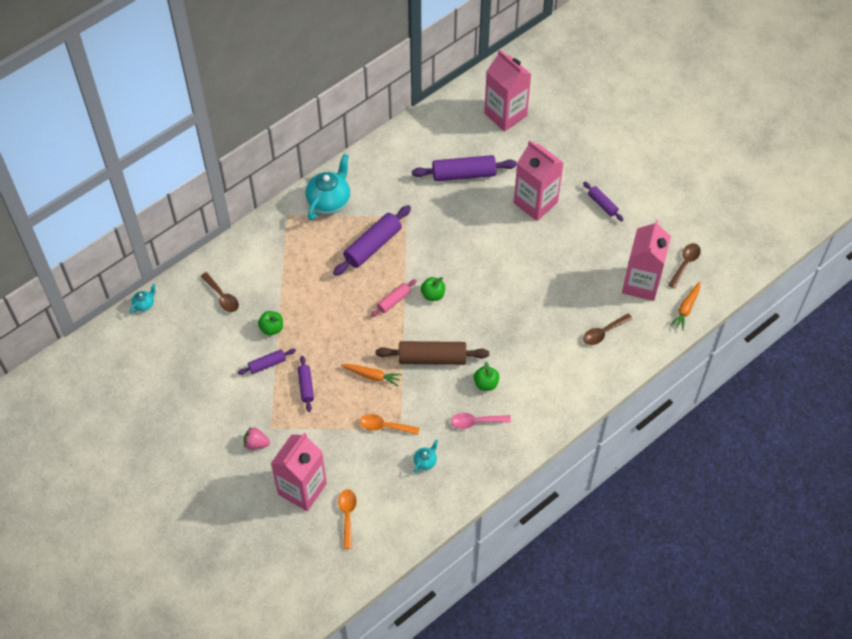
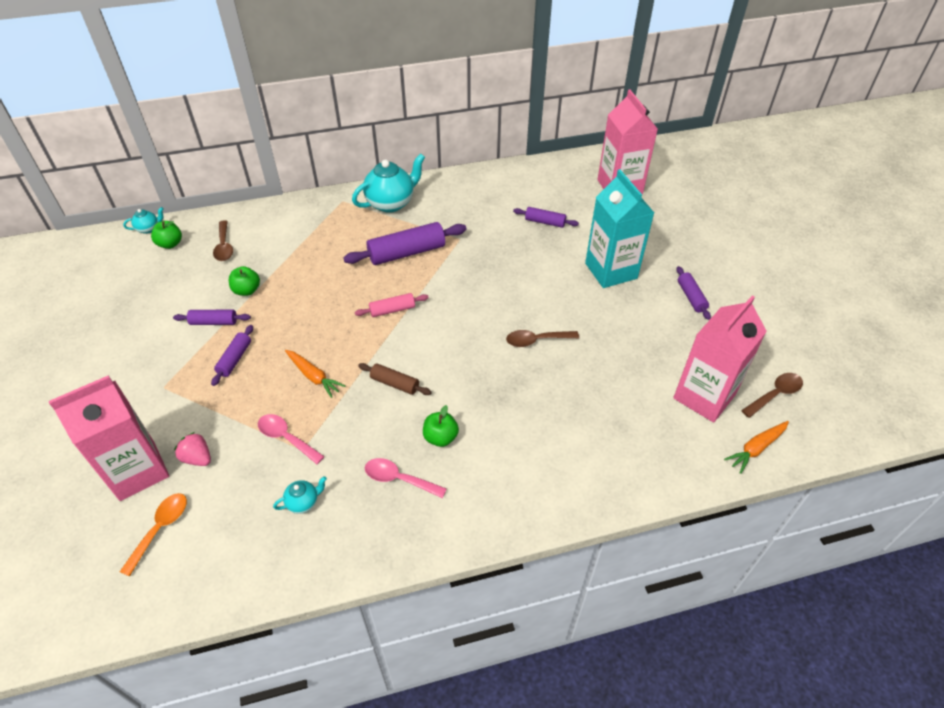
camera: 25 degrees right, 10 degrees down
pink strawberry [244,427,270,450] -> pink strawberry moved to [174,432,211,466]
orange spoon [360,414,419,435] -> pink spoon [258,414,325,464]
brown rolling pin [376,341,489,365] -> brown rolling pin [358,363,432,395], size x0.55
purple rolling pin [412,155,517,181] -> purple rolling pin [513,207,579,228], size x0.55
green apple [421,277,445,301] -> green apple moved to [151,221,182,249]
pink carton [514,140,564,221] -> turquoise carton [585,169,654,288]
brown spoon [583,313,633,345] -> brown spoon moved to [506,330,579,347]

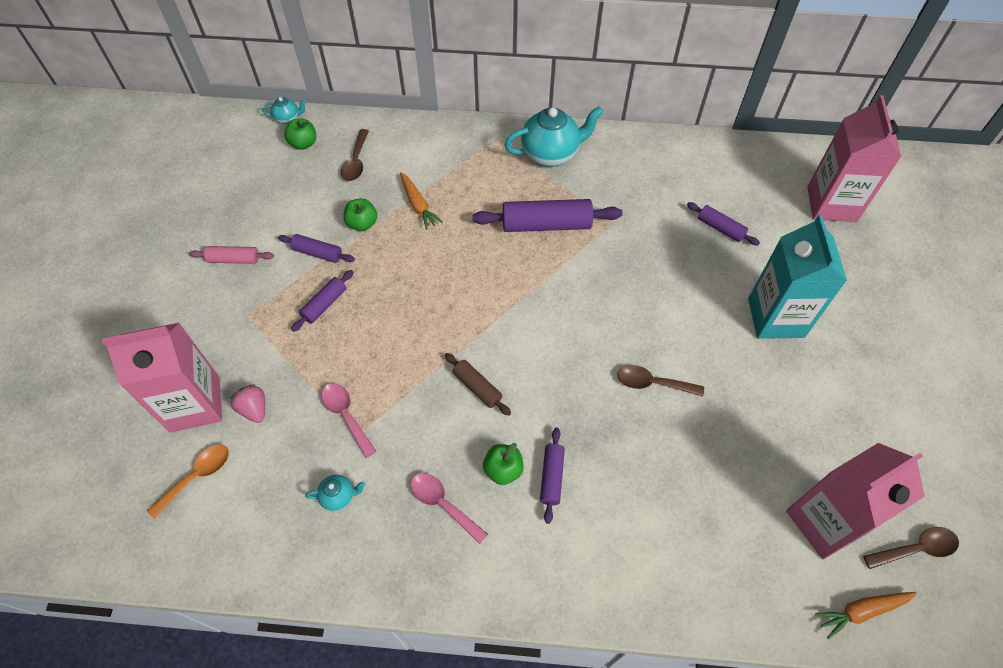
camera: 20 degrees right, 10 degrees up
orange carrot [285,350,345,398] -> orange carrot moved to [400,172,443,230]
pink rolling pin [355,293,429,317] -> pink rolling pin moved to [189,246,274,264]
purple rolling pin [677,266,711,320] -> purple rolling pin moved to [540,428,565,524]

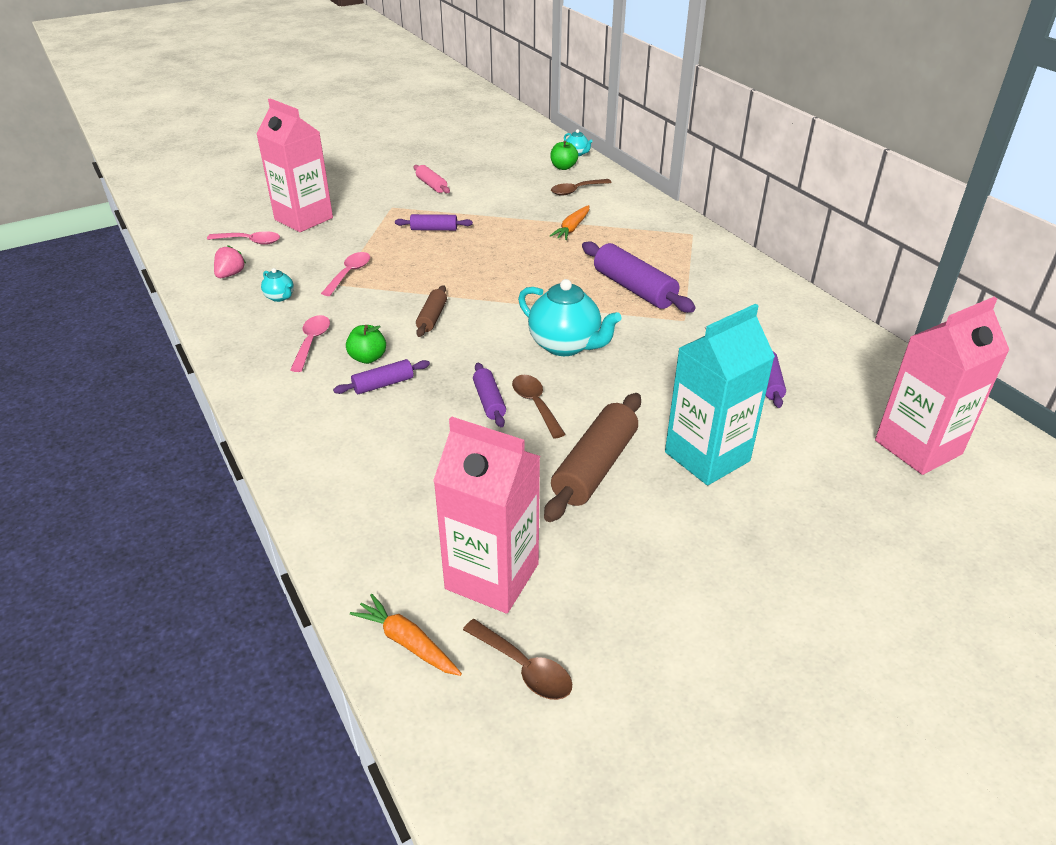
camera: 55 degrees right, 20 degrees down
orange spoon [147,444,229,519] -> pink spoon [207,231,280,245]
pink strawberry [230,384,265,423] -> pink strawberry moved to [214,245,246,278]
purple rolling pin [278,234,355,263] -> purple rolling pin moved to [473,363,506,427]
green apple [343,198,377,231] -> none
turquoise teapot [504,106,603,167] -> turquoise teapot moved to [518,279,622,356]
none -> brown rolling pin [544,393,641,522]

